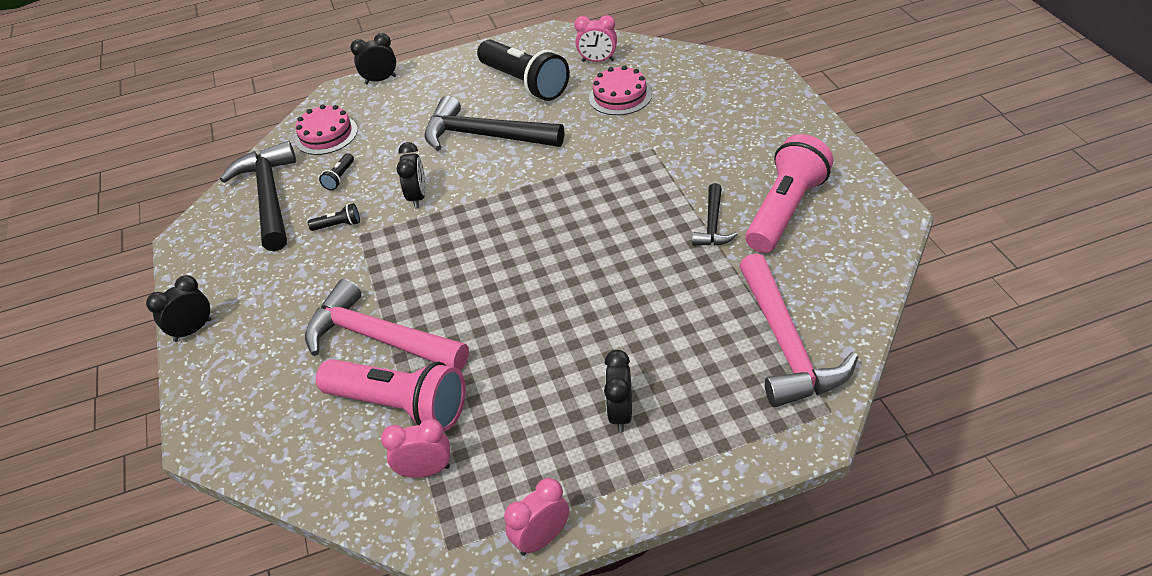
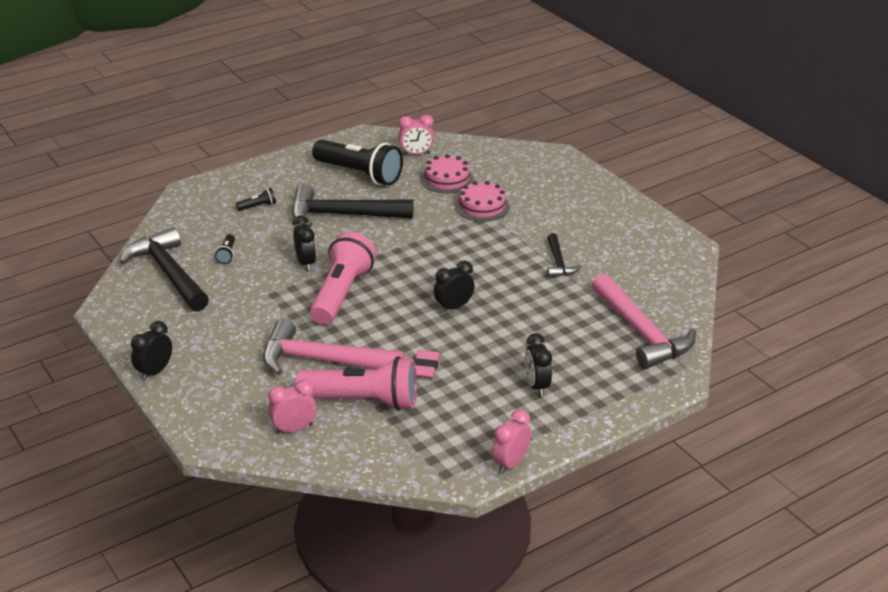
camera: 20 degrees left, 10 degrees down
pink cake [295,105,358,155] -> pink cake moved to [455,181,510,222]
black flashlight [308,203,360,231] -> black flashlight moved to [236,188,276,211]
black clock [350,33,396,84] -> black clock moved to [434,261,475,313]
pink clock [381,419,450,478] -> pink clock moved to [268,380,317,434]
pink flashlight [745,134,833,253] -> pink flashlight moved to [310,232,376,325]
none -> pink eraser [414,350,440,379]

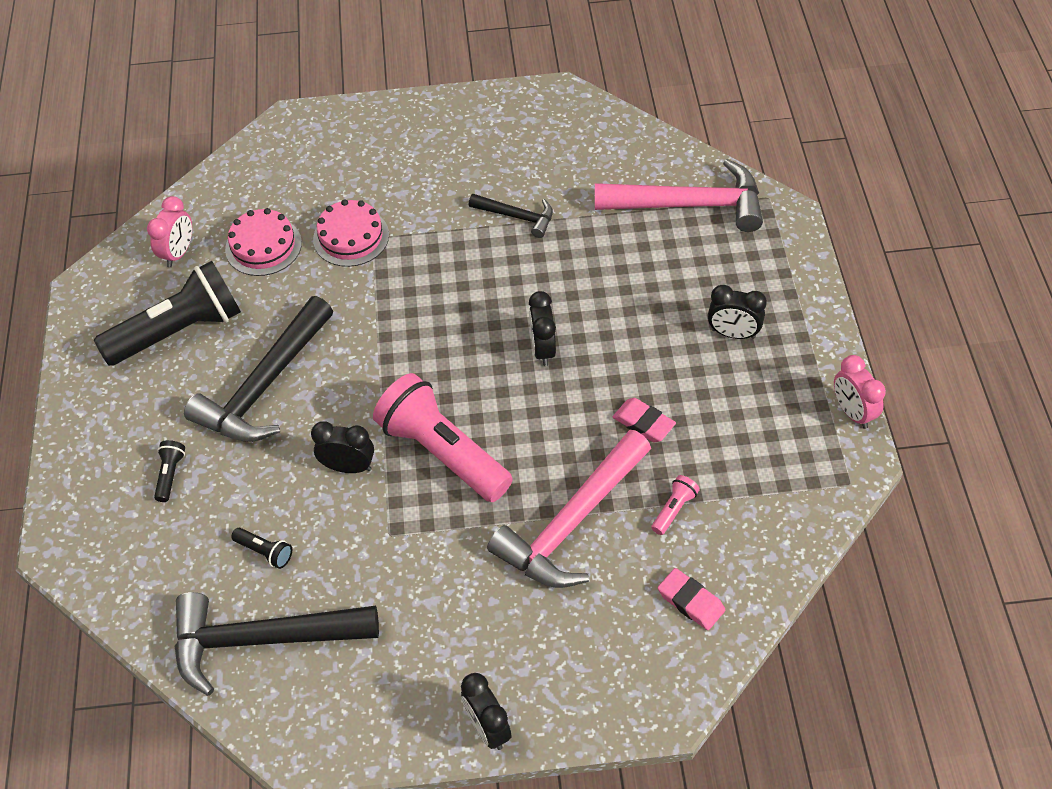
camera: 60 degrees left, 20 degrees up
pink clock [268,380,317,434] -> pink eraser [658,568,725,630]
pink flashlight [295,356,417,411] -> pink flashlight [651,475,700,535], size x0.40

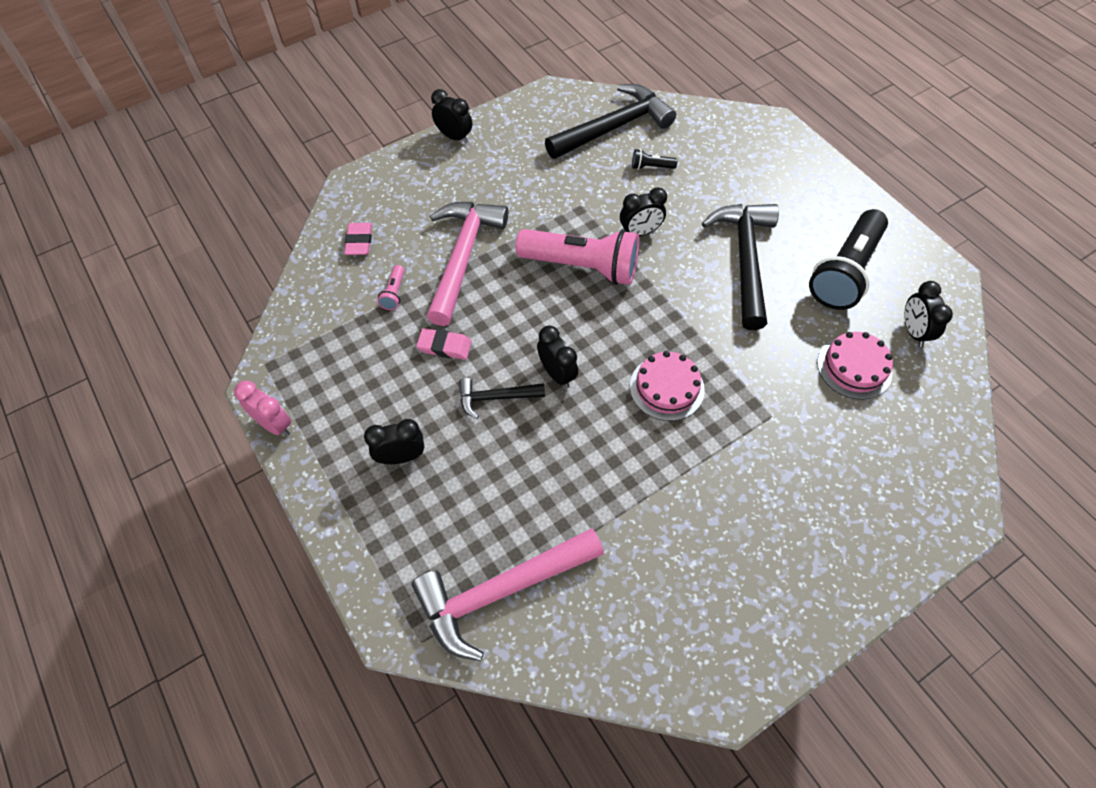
camera: 150 degrees right, 5 degrees up
pink clock [147,196,192,267] -> black clock [905,281,953,347]
black flashlight [154,440,185,502] -> none
pink cake [313,199,389,267] -> pink cake moved to [630,351,705,421]
black hammer [469,194,553,238] -> black hammer moved to [459,378,545,419]
pink eraser [658,568,725,630] -> pink eraser turned 75 degrees clockwise [344,223,372,255]

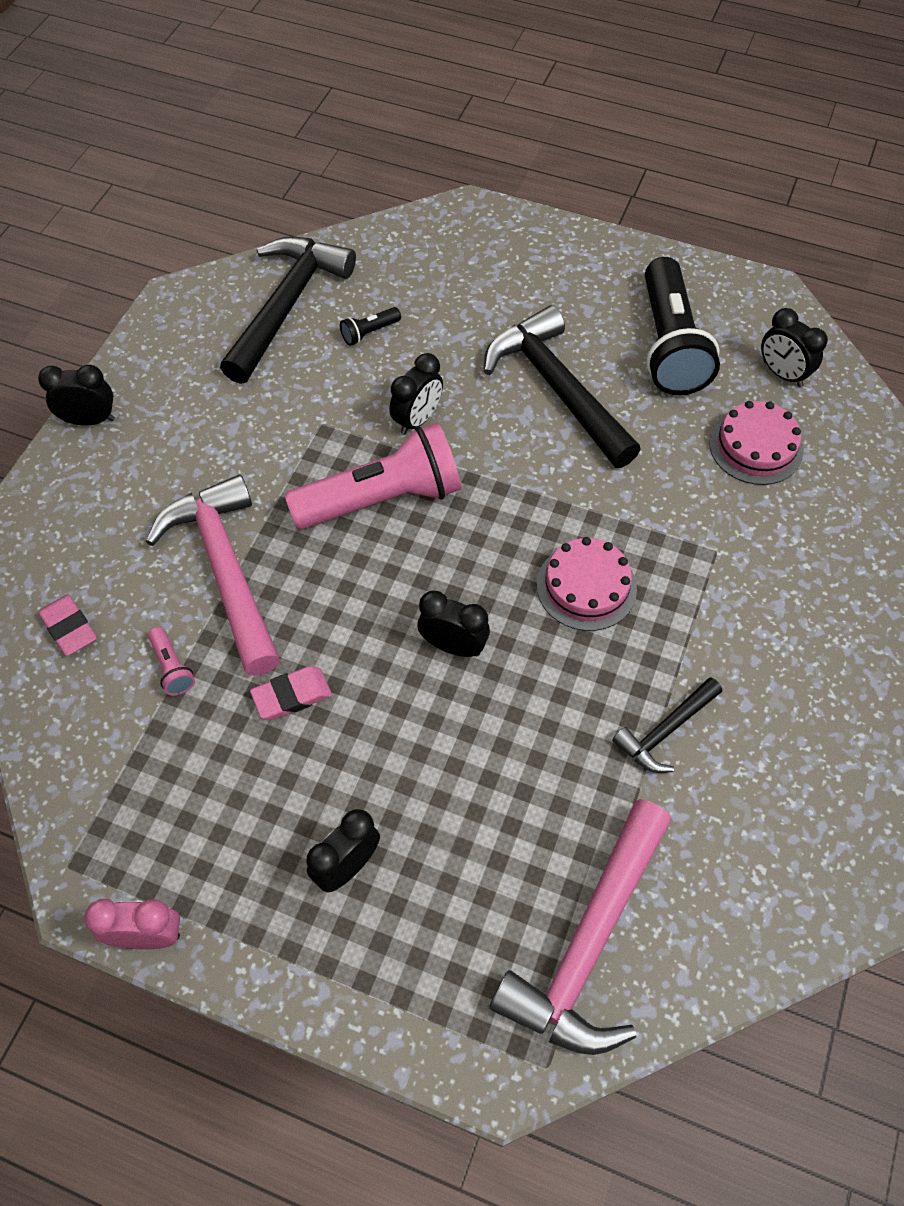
camera: 35 degrees left, 0 degrees up
black hammer [459,378,545,419] -> black hammer moved to [612,677,722,773]

